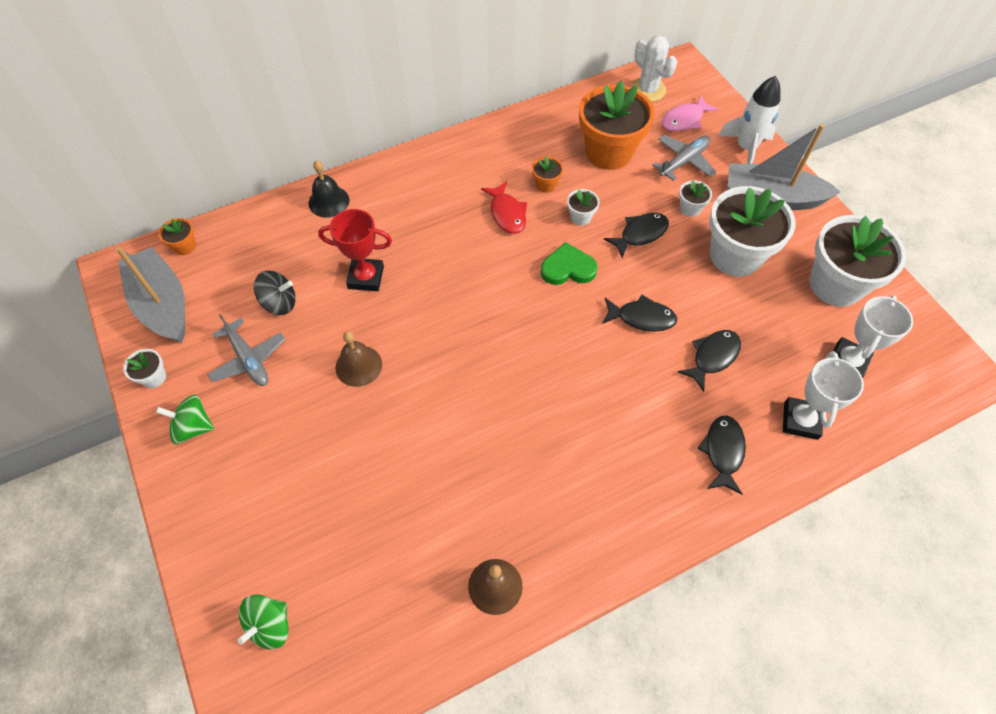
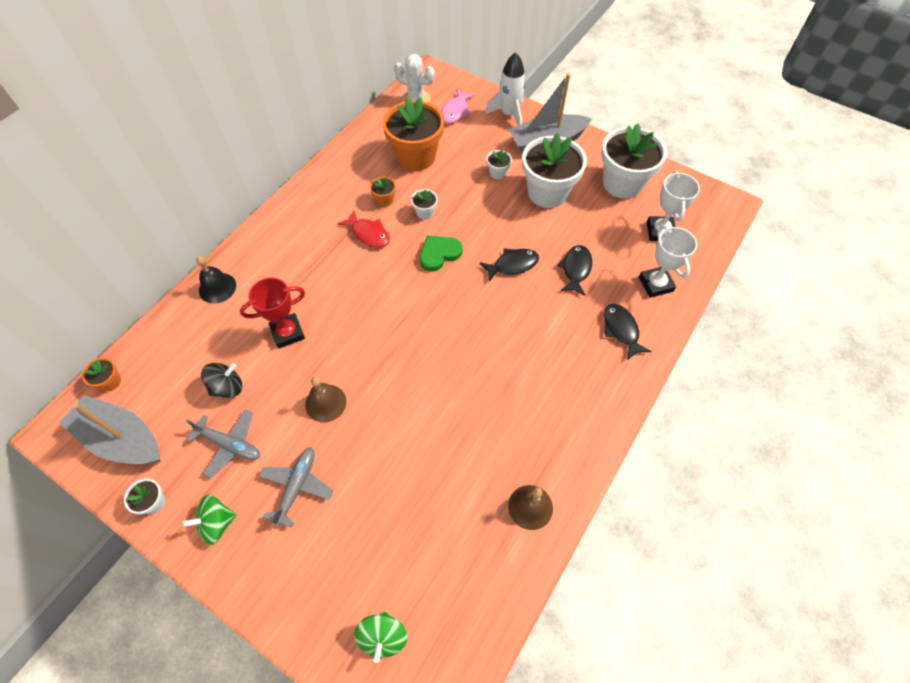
camera: 30 degrees left, 0 degrees up
black fish [604,213,669,258] -> none
grey plane [652,135,716,181] -> grey plane moved to [259,447,333,528]

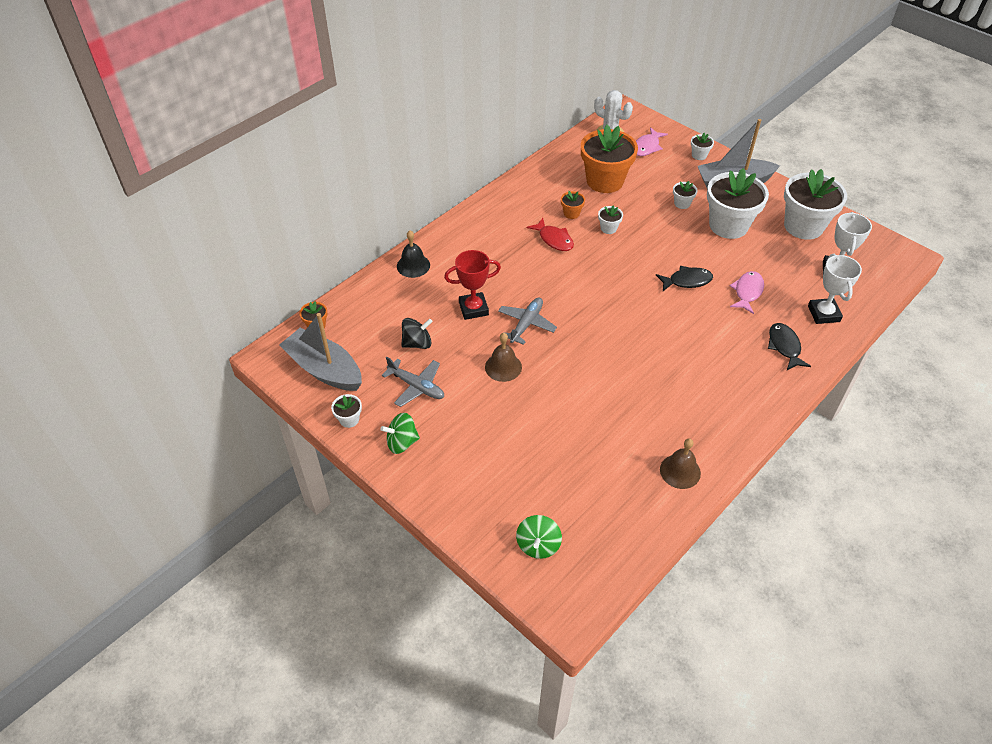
camera: 10 degrees right, 10 degrees down
grey plane [259,447,333,528] -> grey plane moved to [498,297,557,345]
green heart [420,235,462,271] -> none
white rocket [485,52,526,125] -> white flower pot [691,133,714,160]
black fish [557,245,592,296] -> pink fish [730,271,764,314]

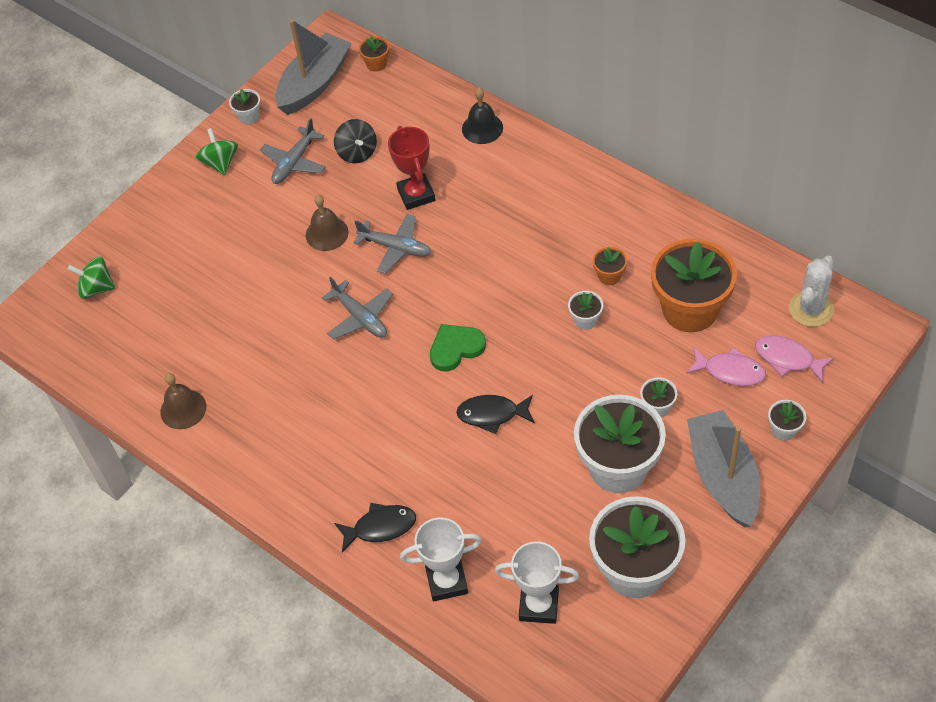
camera: 90 degrees right, 5 degrees up
red fish [527,218,574,251] -> none
black fish [656,266,713,291] -> black fish turned 105 degrees clockwise [456,395,534,434]
pink fish [730,271,764,314] -> pink fish moved to [686,347,766,386]
none -> grey plane [322,277,393,340]
none -> green heart [430,324,486,371]

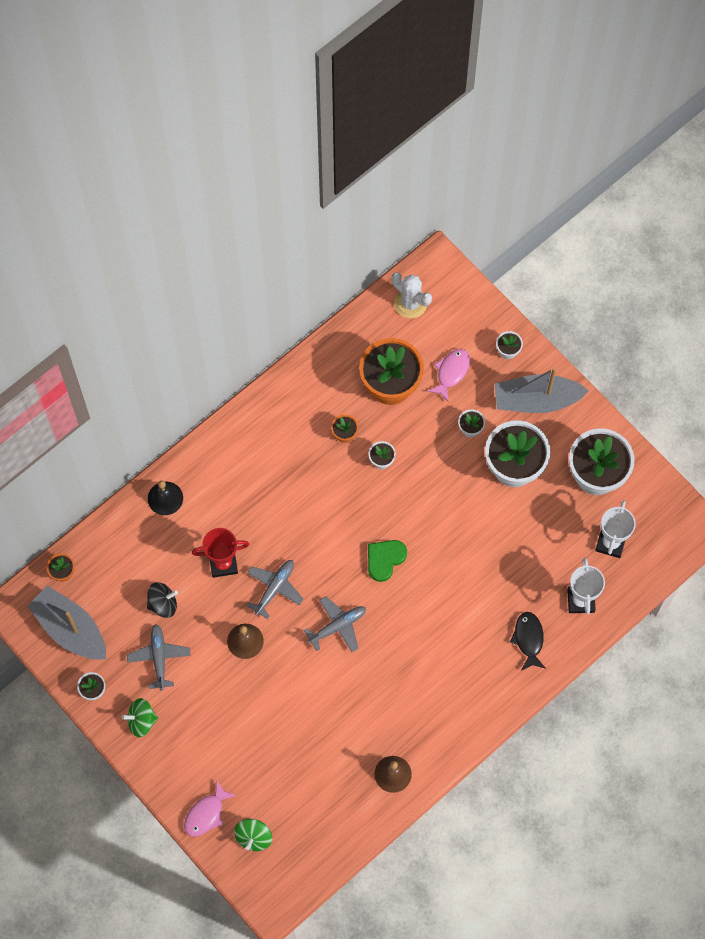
camera: 85 degrees left, 15 degrees up
grey plane [260,118,326,184] -> grey plane turned 135 degrees counterclockwise [127,624,191,690]
green heart [430,324,486,371] -> green heart turned 60 degrees clockwise [368,540,407,582]
black fish [456,395,534,434] -> none
pink fish [755,335,834,383] -> pink fish moved to [184,780,237,837]

